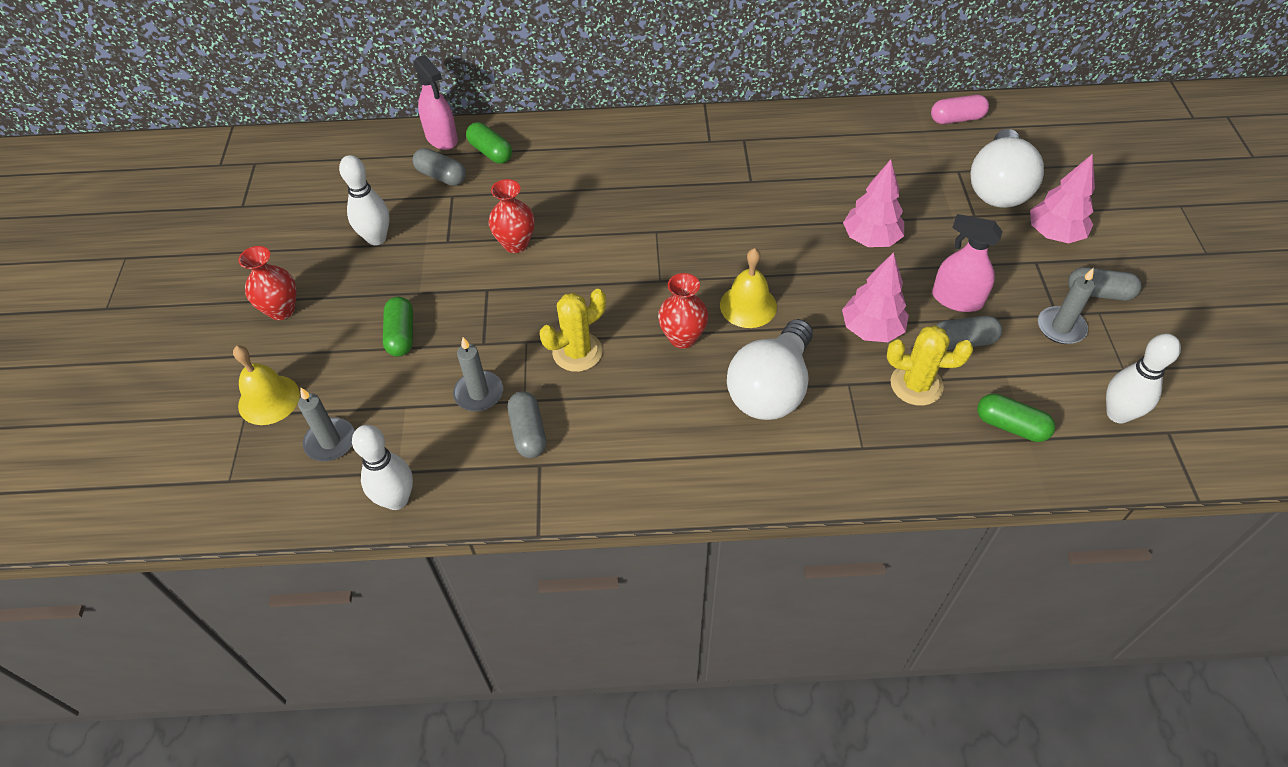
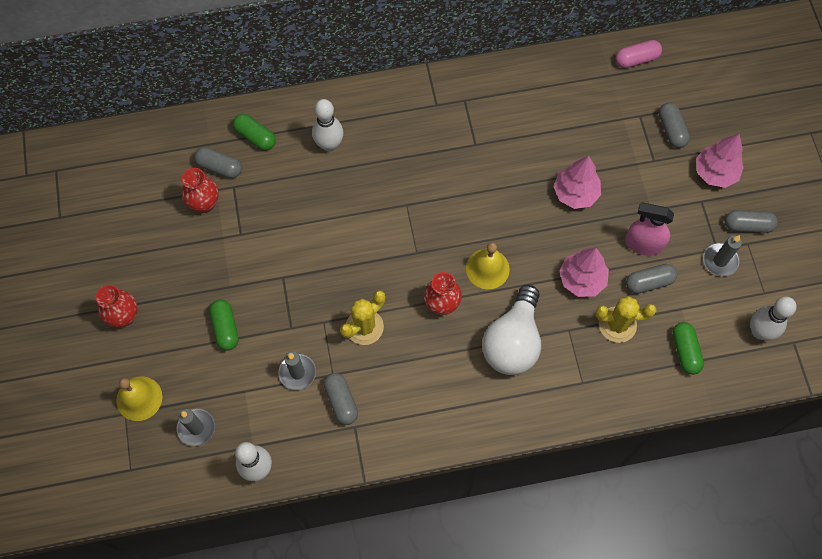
camera: 10 degrees left, 15 degrees up
white bowling pin [339,155,390,245] -> white bowling pin moved to [312,99,344,152]
pink spray bottle [413,55,458,150] -> none
red vase [489,179,535,253] -> red vase moved to [182,168,219,213]
white light bulb [971,129,1044,208] -> grey capsule [659,102,690,148]
green capsule [977,394,1055,442] -> green capsule turned 60 degrees clockwise [672,322,704,375]

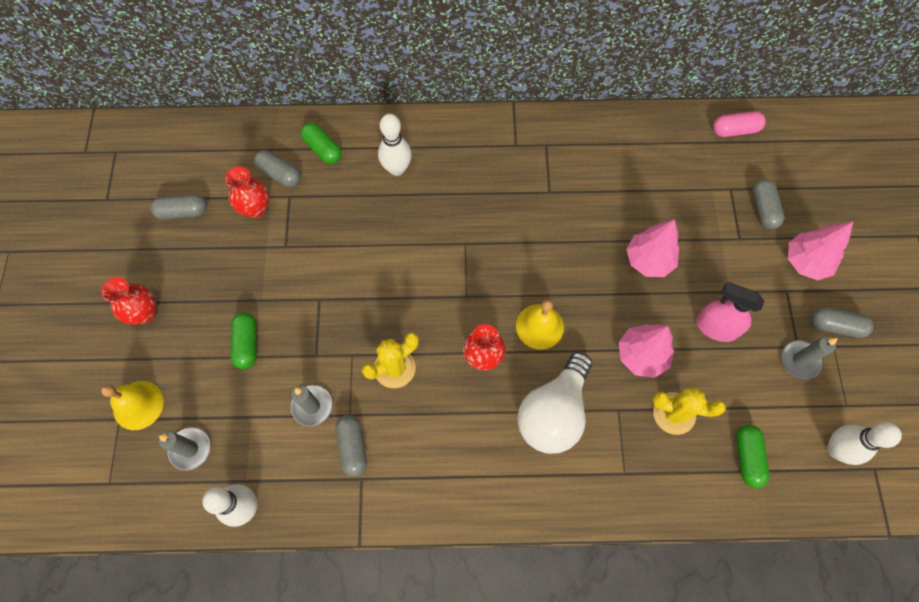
camera: 10 degrees right, 0 degrees up
grey capsule [626,264,677,294] -> grey capsule moved to [150,194,207,220]

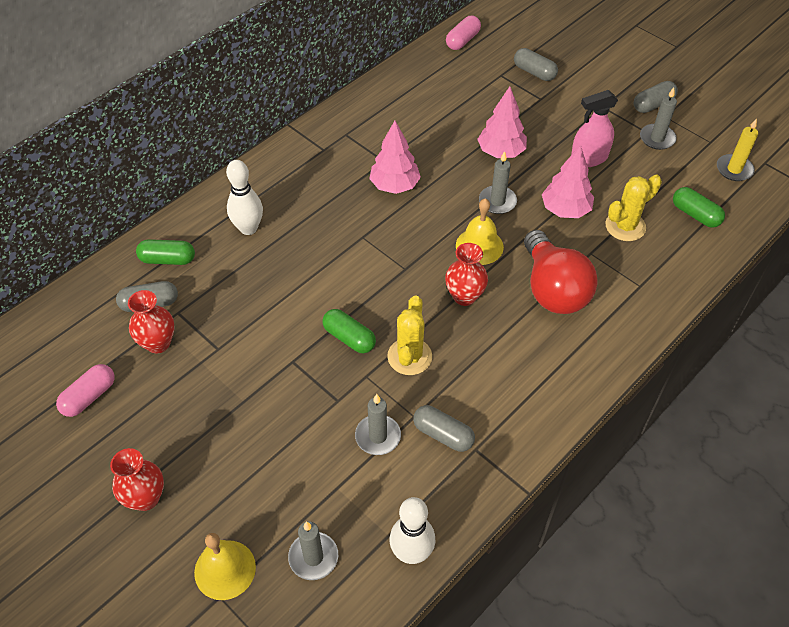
camera: 45 degrees left, 15 degrees down
grey capsule [150,194,207,220] -> pink capsule [56,364,115,417]
green capsule [231,312,256,369] -> green capsule moved to [322,309,376,353]
white light bulb [517,352,592,454] -> red light bulb [524,230,598,314]
pink tree [788,222,853,280] -> pink tree moved to [369,121,421,194]
white bowling pin [827,422,902,465] -> yellow candle [717,118,758,181]
none -> grey candle [479,151,517,214]

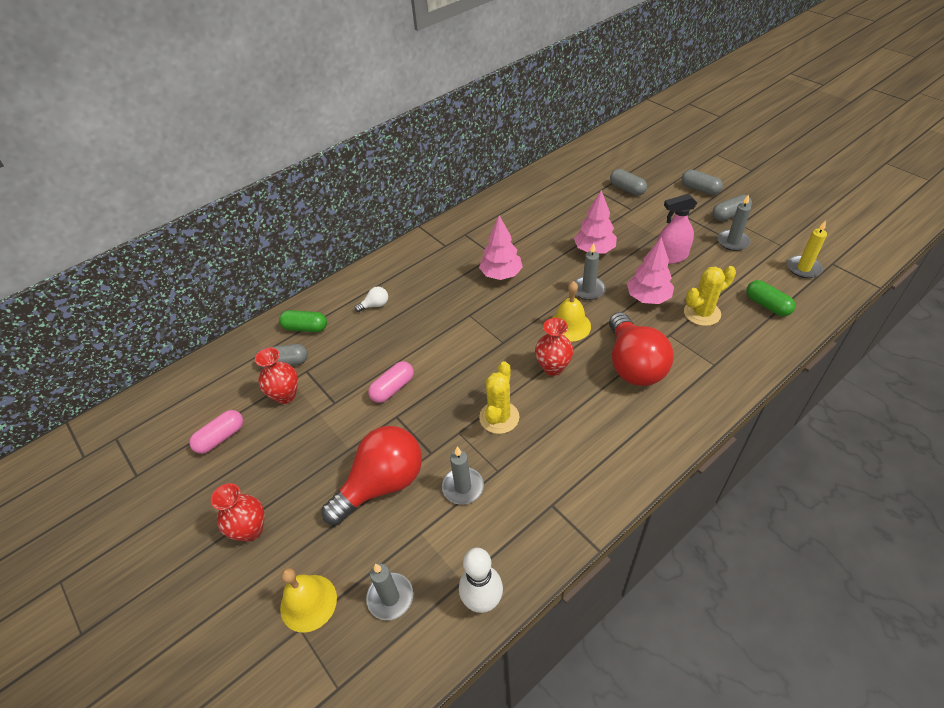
camera: 10 degrees right, 5 degrees down
white bowling pin [226,160,263,235] -> white light bulb [355,287,388,312]
green capsule [322,309,376,353] -> none
grey capsule [413,405,475,452] -> grey capsule moved to [682,170,723,195]
pink capsule [446,16,481,50] -> pink capsule moved to [368,361,414,403]
none -> red light bulb [322,426,422,525]

